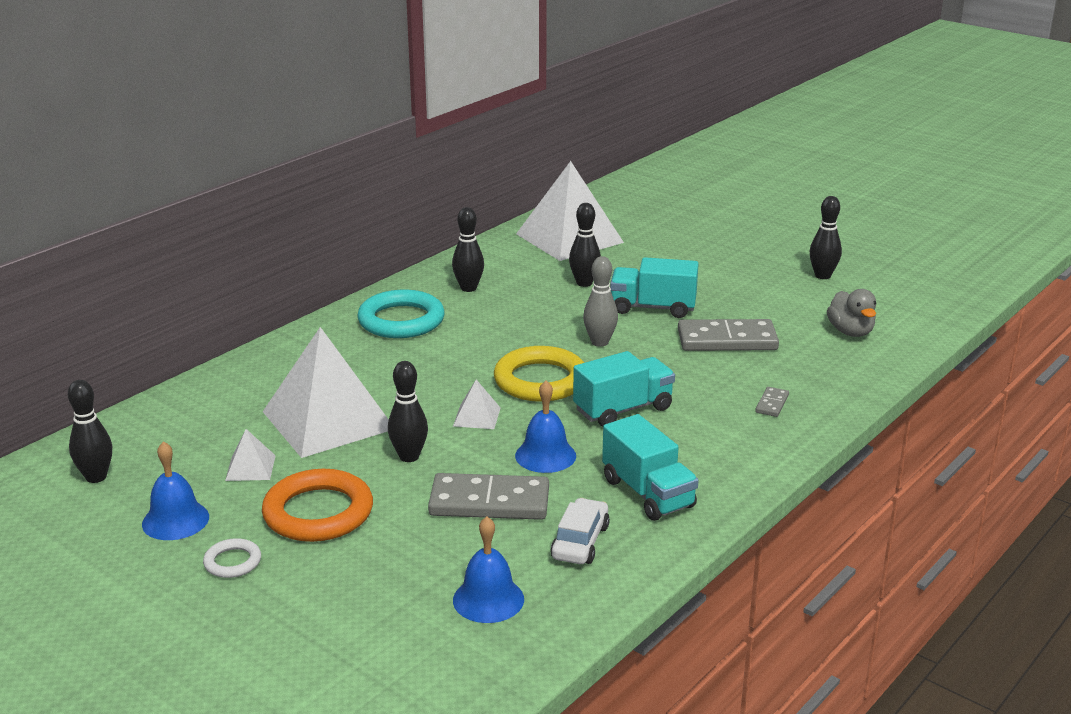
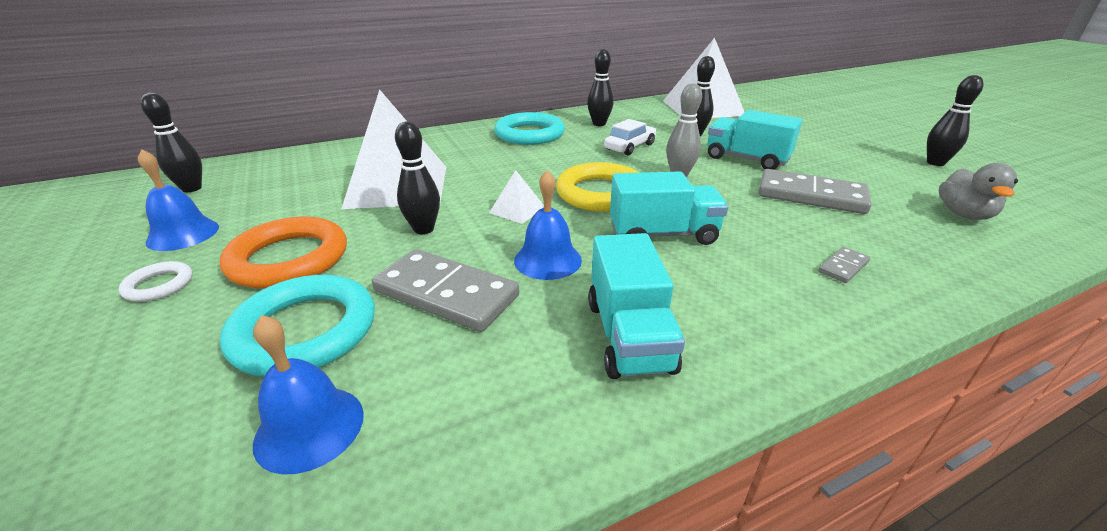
camera: 25 degrees right, 5 degrees up
white pyramid [225,429,276,481] -> none
white car [551,498,610,564] -> white car moved to [604,119,656,155]
none -> turquoise ring [220,275,375,376]

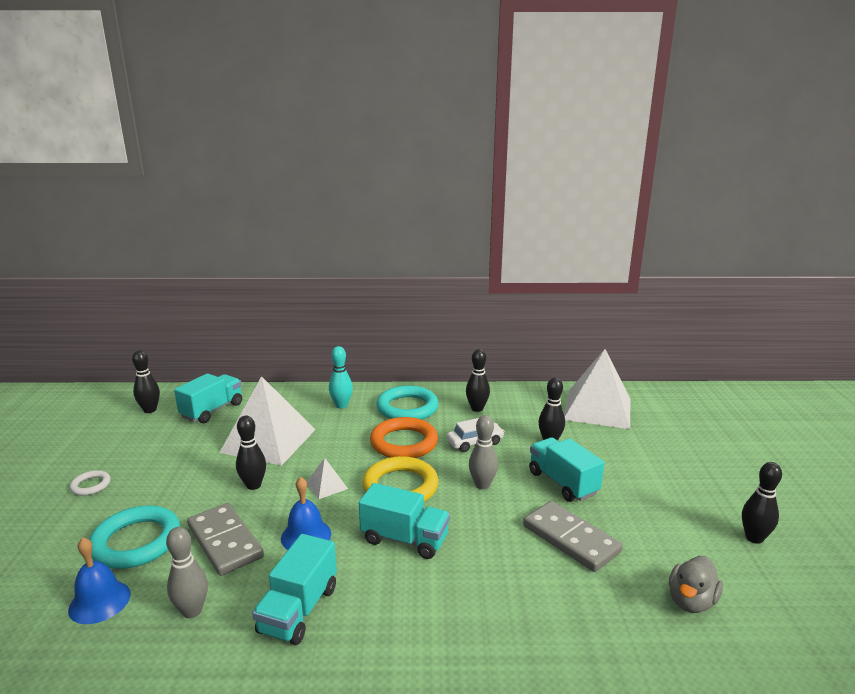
camera: 25 degrees right, 10 degrees down
blue bell [138,149,219,251] -> none
orange ring [220,216,347,289] -> orange ring moved to [370,417,438,458]
grey domino [818,247,870,283] -> none
none -> grey bowling pin [166,527,208,618]
none -> turquoise truck [174,373,242,423]
none -> turquoise bowling pin [329,346,353,409]

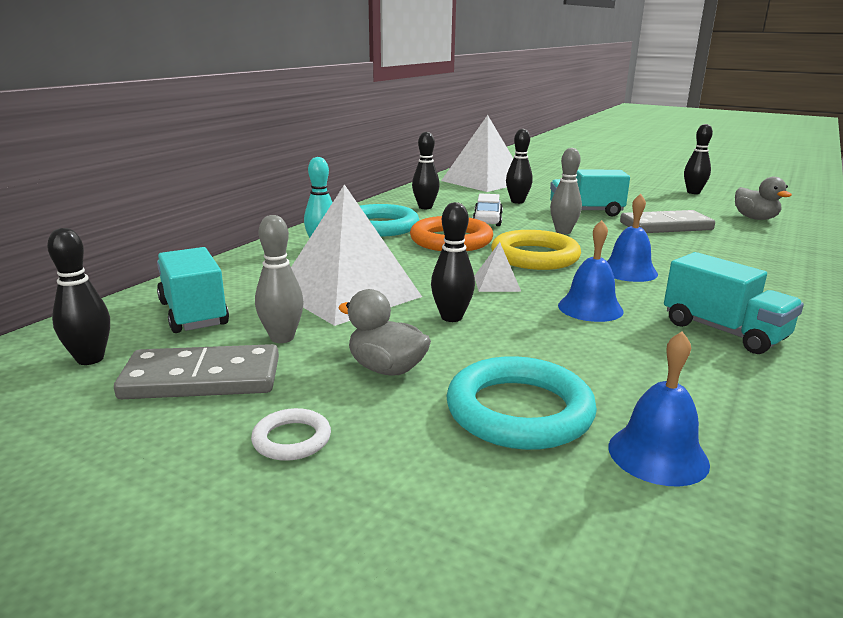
camera: 60 degrees left, 0 degrees up
grey bowling pin [166,527,208,618] -> grey bowling pin moved to [255,215,304,343]
grey domino [187,503,264,576] -> grey domino moved to [114,344,279,399]
turquoise truck [359,483,450,559] -> blue bell [607,194,658,282]
none -> grey duck [338,289,431,376]

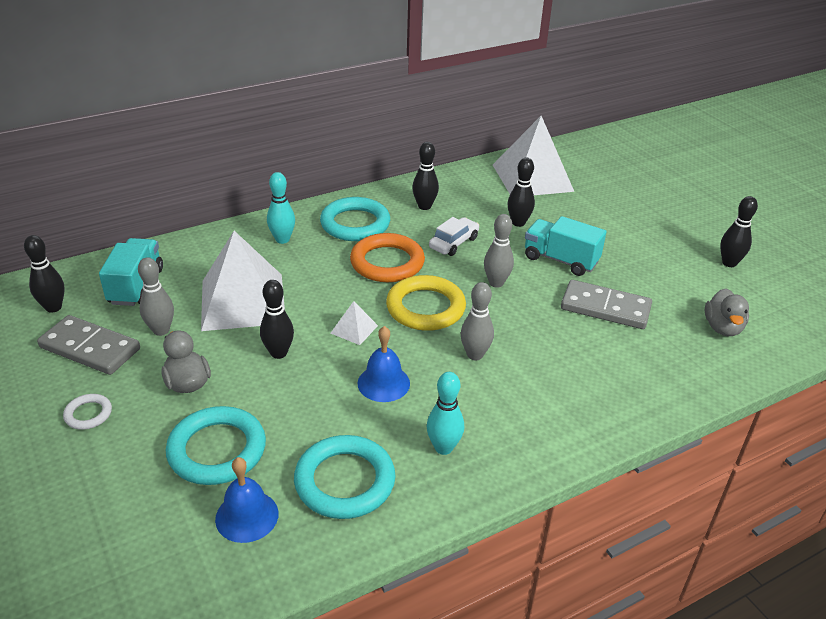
camera: 30 degrees right, 15 degrees up
blue bell [607,194,658,282] -> grey bowling pin [461,282,494,360]
turquoise truck [664,252,804,354] -> turquoise bowling pin [426,372,464,455]
none -> turquoise ring [294,435,396,519]

